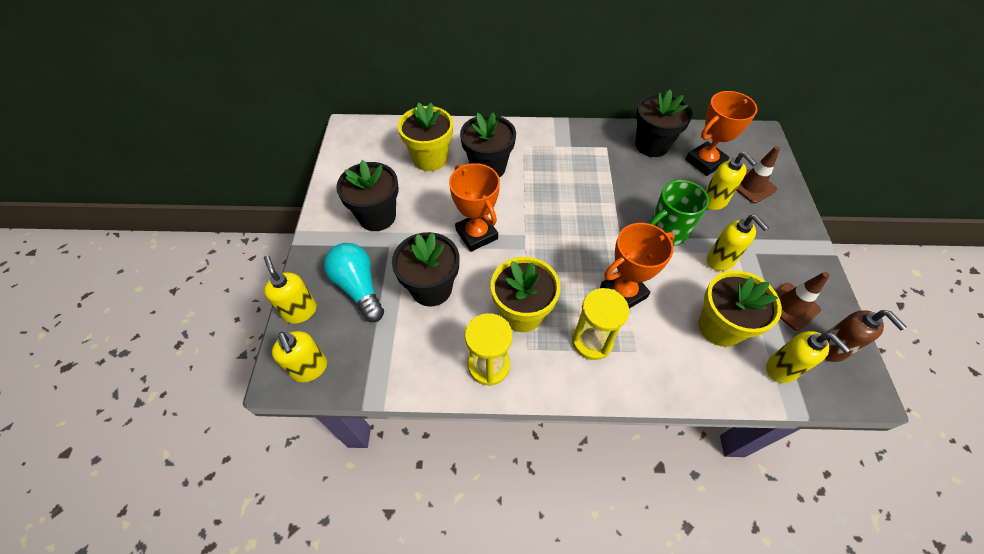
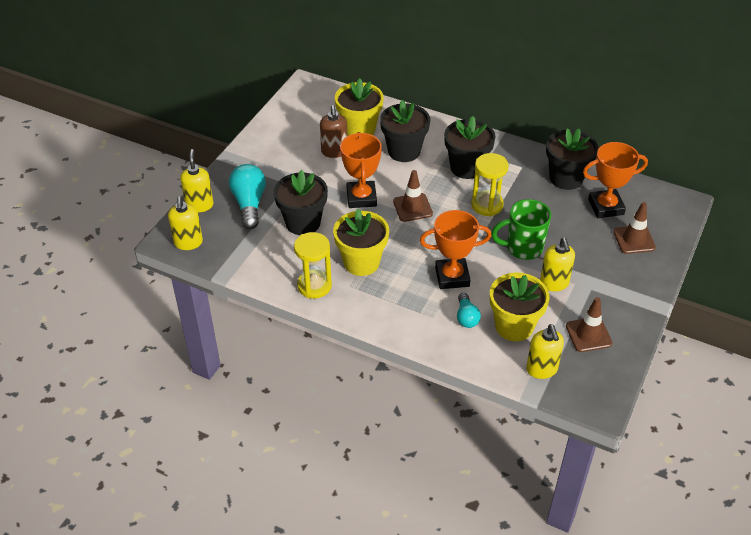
camera: 25 degrees right, 10 degrees down
black flower pot [336,160,399,231] -> black flower pot moved to [444,116,495,179]
yellow hourglass [572,288,629,360] -> yellow hourglass moved to [471,153,509,216]
yellow soap dispenser [705,152,757,210] -> none
brown soap dispenser [825,310,907,362] -> brown soap dispenser moved to [320,105,347,158]
none -> brown traffic cone [393,170,433,222]
none -> turquoise light bulb [457,293,481,328]

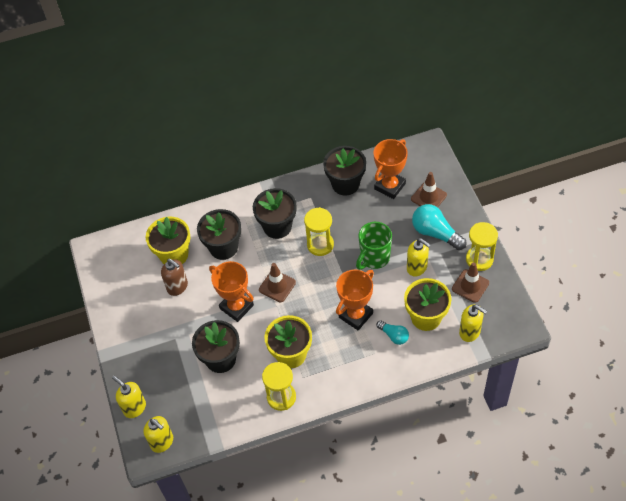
camera: 40 degrees left, 10 degrees up
turquoise light bulb [229,164,266,229] -> turquoise light bulb moved to [412,204,466,250]
none -> yellow hourglass [466,222,498,271]

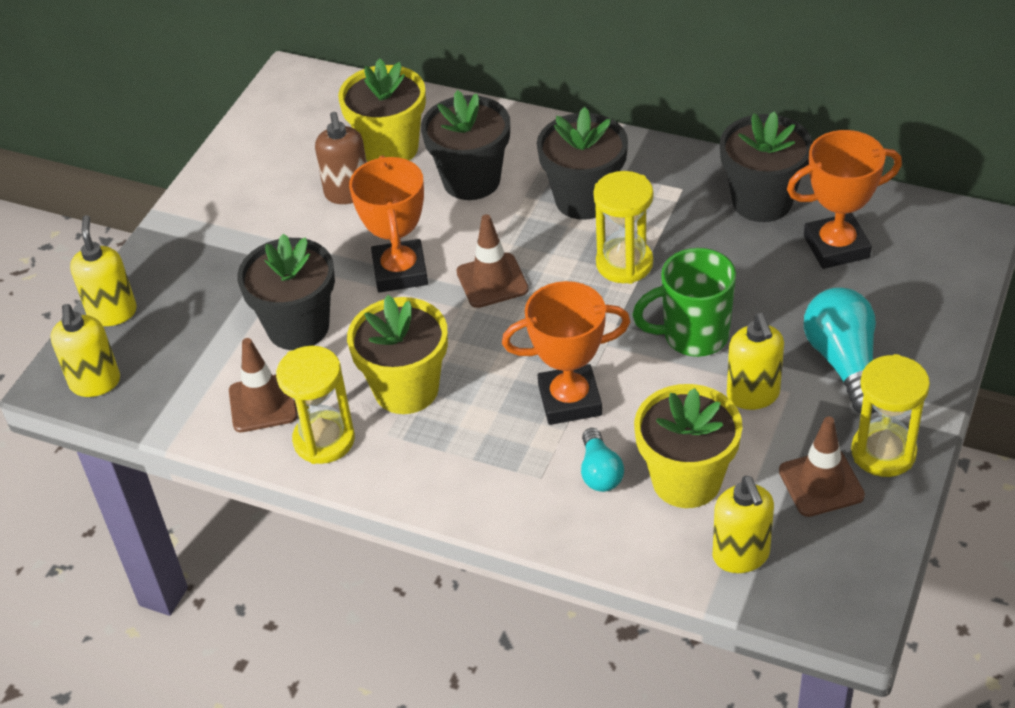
camera: 40 degrees right, 10 degrees down
brown traffic cone [411,172,447,208] -> brown traffic cone moved to [229,338,298,432]

